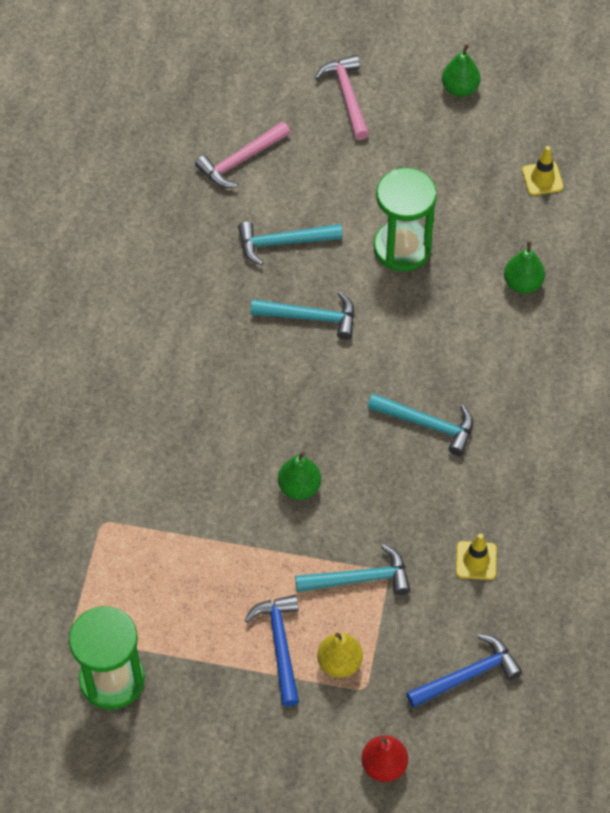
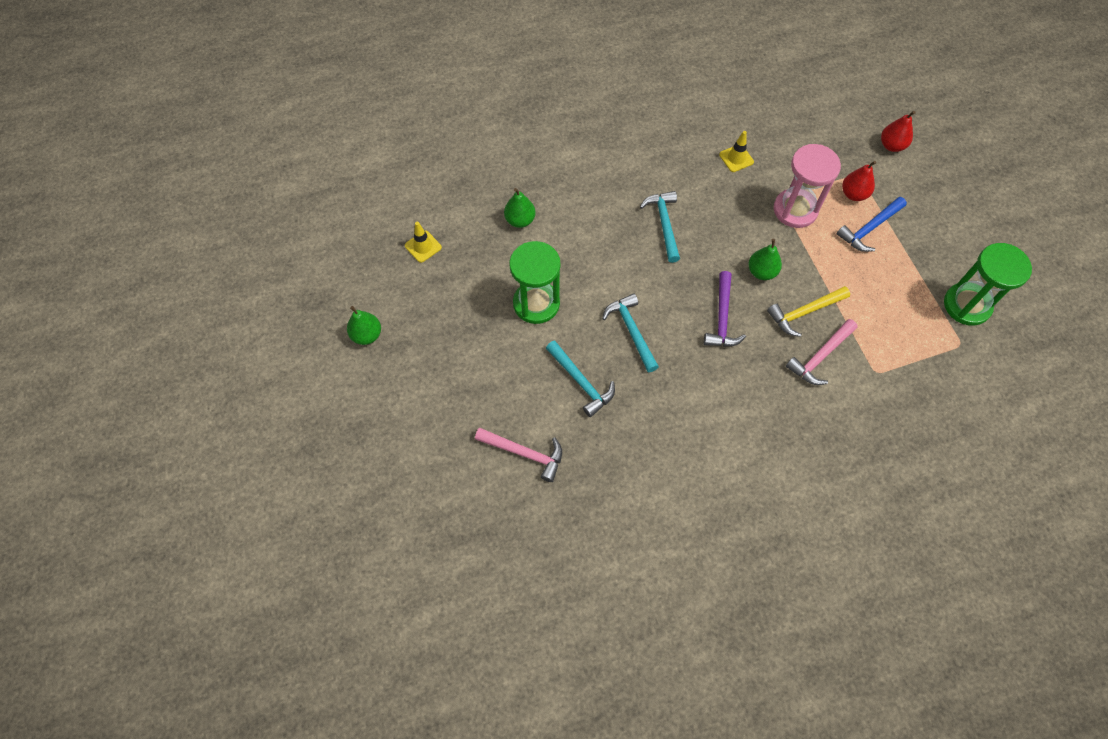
camera: 120 degrees left, 5 degrees up
turquoise hammer [295,544,410,595] -> pink hourglass [774,144,841,228]
pink hammer [315,55,369,140] -> pink hammer moved to [786,319,858,385]
yellow pear [317,633,363,678] -> red pear [842,161,876,201]
blue hammer [406,634,522,708] -> none
none -> purple hammer [704,271,746,346]
none -> yellow hammer [767,286,850,337]

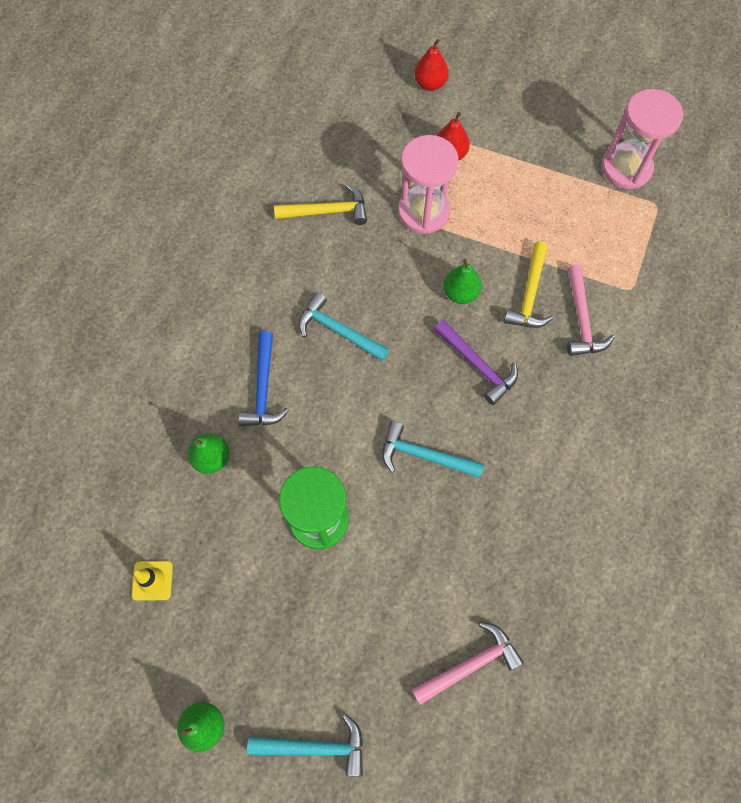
camera: 50 degrees left, 5 degrees up
turquoise hammer [546,340,615,417] -> turquoise hammer moved to [247,714,363,776]
yellow traffic cone [719,131,754,172] -> yellow hammer [274,184,367,225]
blue hammer [837,197,907,252] -> blue hammer moved to [238,331,289,426]
green hourglass [944,243,1032,326] -> pink hourglass [602,89,683,189]

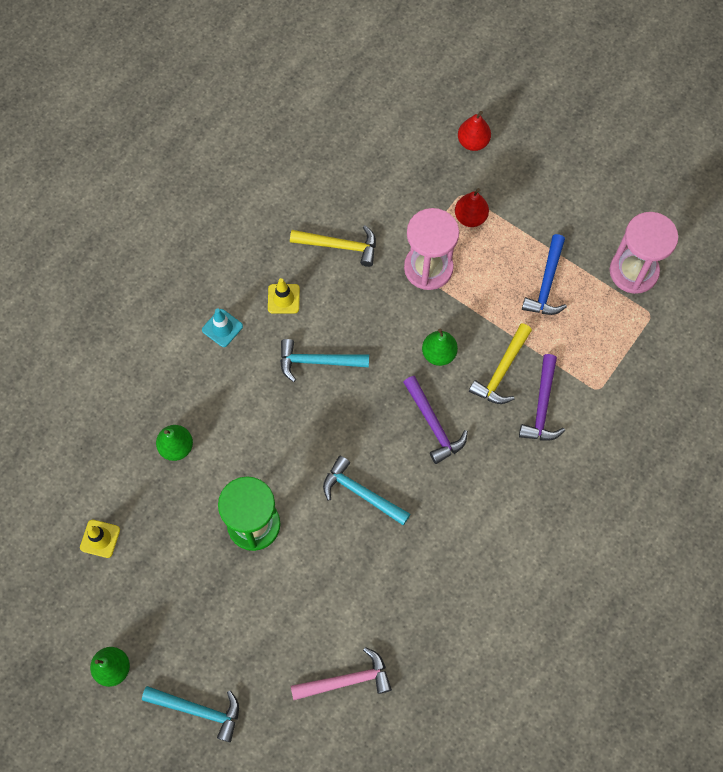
camera: 15 degrees right, 0 degrees up
blue hammer [238,331,289,426] -> blue hammer moved to [522,234,567,315]
turquoise hammer [298,292,389,361] -> turquoise hammer turned 45 degrees counterclockwise [280,339,369,382]
pink hammer [567,264,615,356] -> purple hammer [519,354,565,441]
none -> turquoise traffic cone [202,308,243,347]
none -> yellow traffic cone [268,278,300,314]

